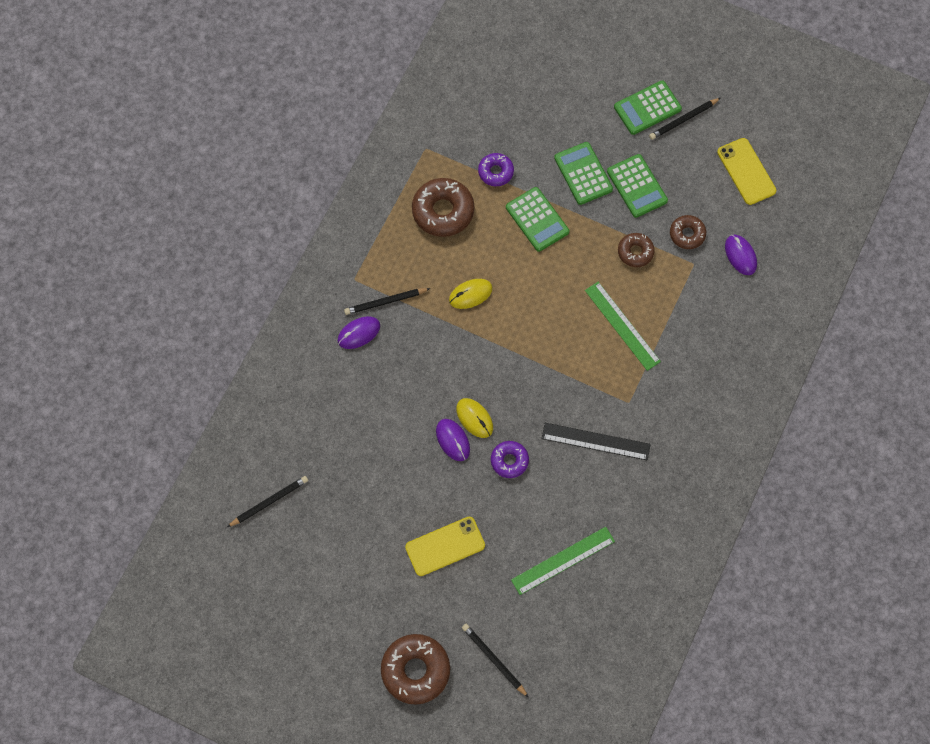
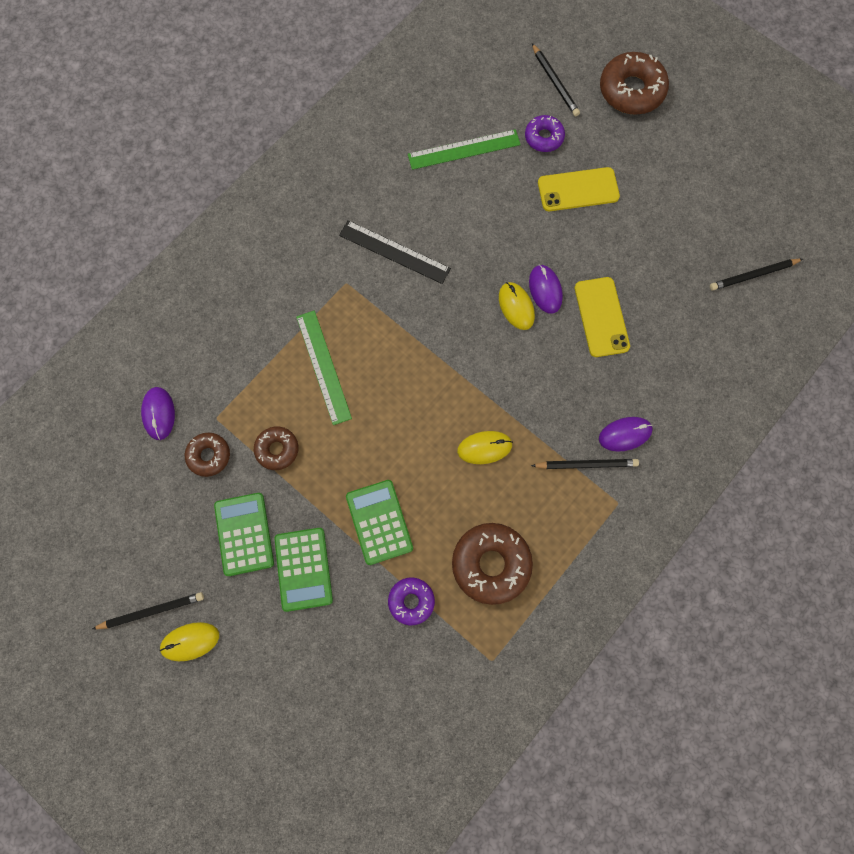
camera: 165 degrees left, 5 degrees up
purple donut [491,441,529,478] -> purple donut moved to [525,115,565,152]
green calculator [614,81,682,135] -> yellow mouse [159,622,219,661]
yellow phone [717,138,776,205] -> yellow phone moved to [575,277,630,357]

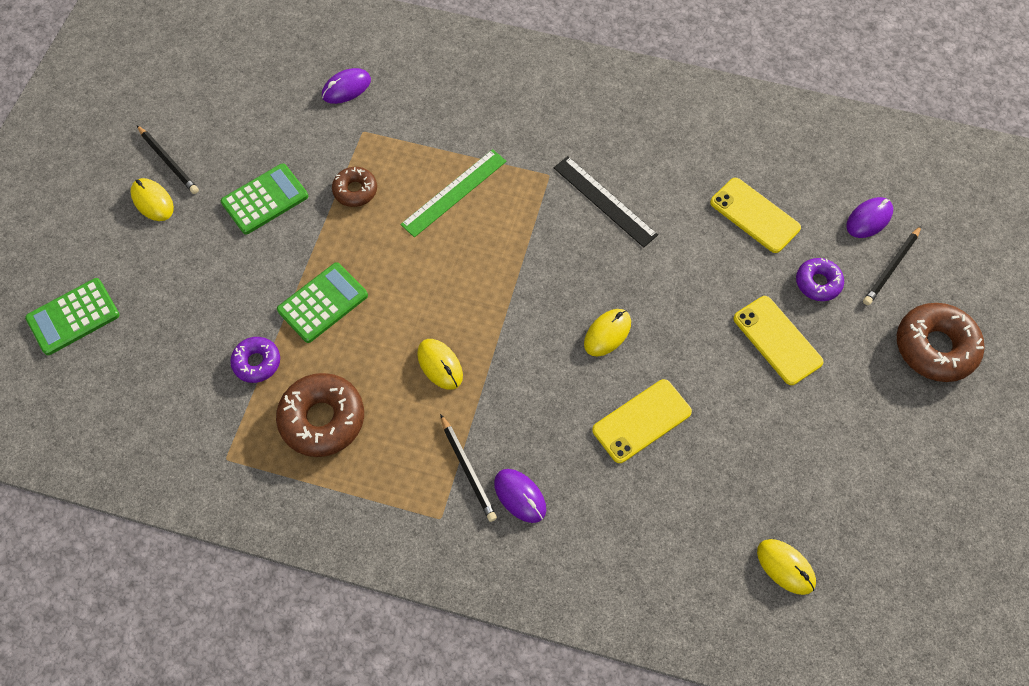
camera: 65 degrees right, 10 degrees down
brown donut [185,433,230,477] -> none
green calculator [274,528,333,612] -> green calculator moved to [25,278,120,355]
black ruler [339,220,451,284] -> black ruler turned 45 degrees counterclockwise [554,156,658,248]
green ruler [408,129,521,170] -> yellow phone [710,178,801,253]
purple mouse [529,265,563,314] -> purple mouse moved to [846,197,893,238]
black pencil [710,259,803,291] -> yellow mouse [757,539,816,595]

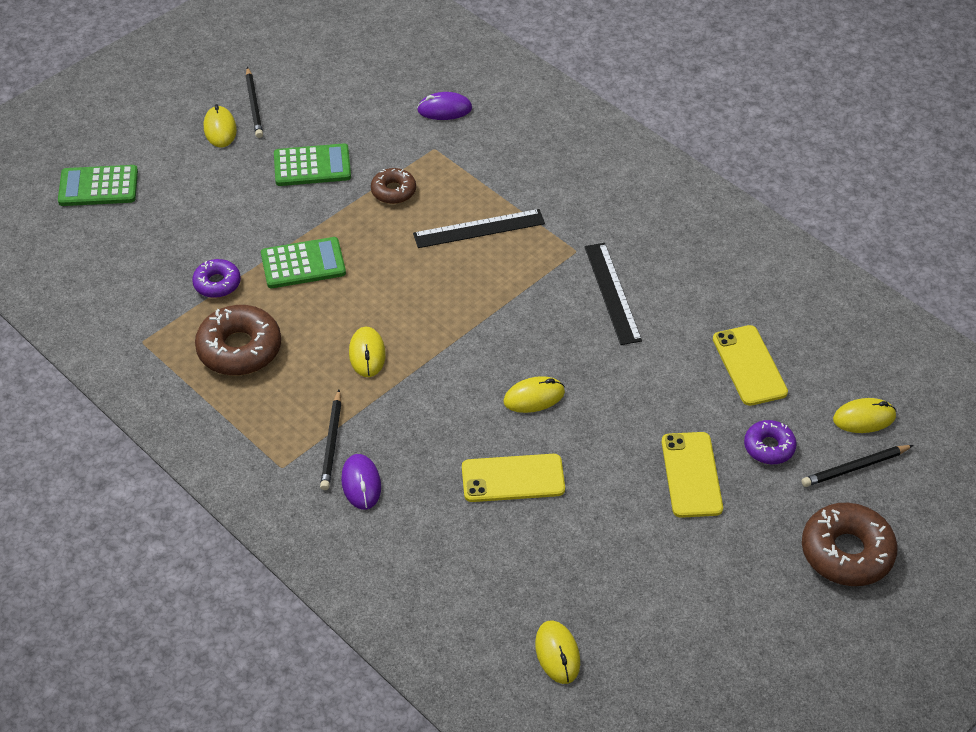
camera: 30 degrees right, 15 degrees down
green ruler [400,149,507,237] -> black ruler [413,209,545,248]
purple mouse [846,197,893,238] -> yellow mouse [833,398,896,433]

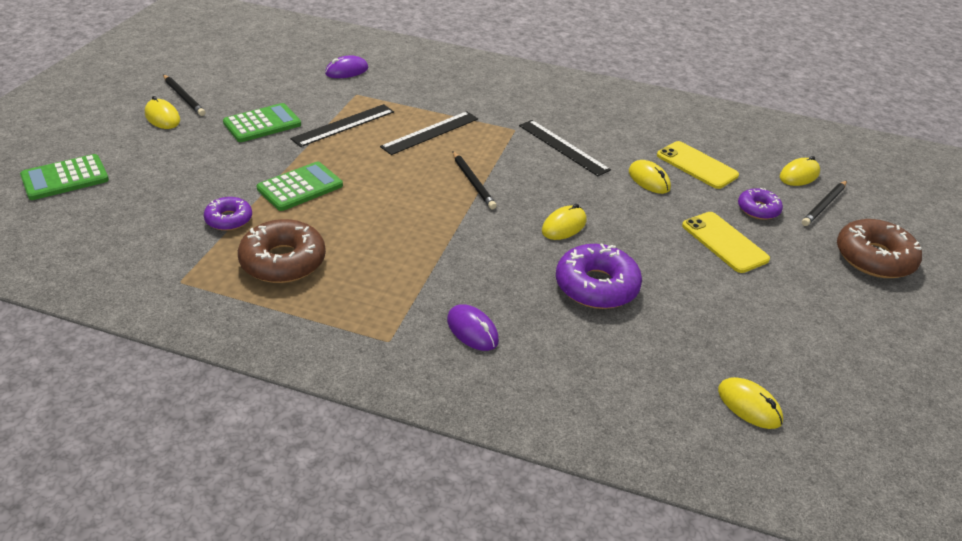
camera: 30 degrees left, 10 degrees down
black pencil [320,390,341,490] -> black pencil moved to [452,151,497,209]
yellow mouse [349,326,386,377] -> yellow mouse moved to [629,160,671,194]
brown donut [371,168,416,204] -> black ruler [290,104,394,147]
yellow phone [462,454,565,502] -> purple donut [556,244,642,309]

